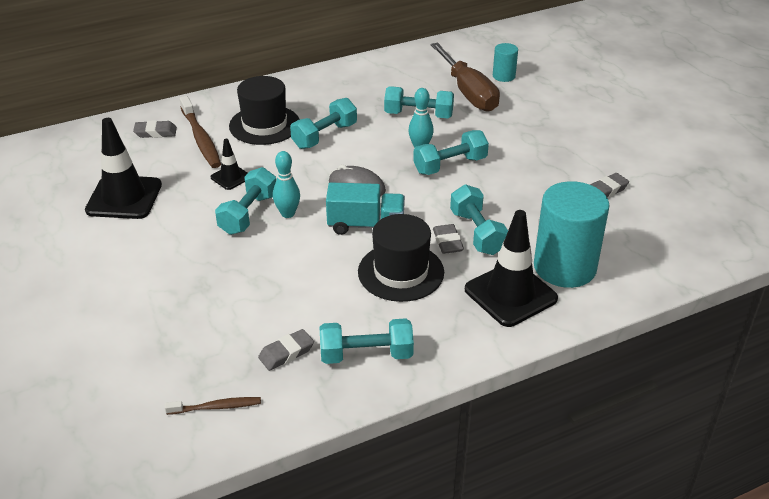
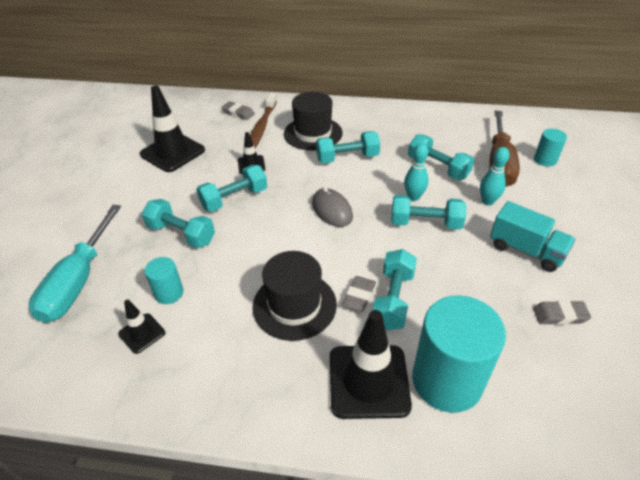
camera: 35 degrees right, 5 degrees up
brown toothbrush [165,397,261,415] -> none
grey eraser [258,329,314,371] -> black traffic cone [118,300,165,354]
turquoise bowling pin [273,151,300,218] -> turquoise bowling pin moved to [480,147,510,205]
turquoise dumbbell [320,318,414,364] -> turquoise dumbbell moved to [142,199,215,248]
turquoise truck [326,182,405,235] -> turquoise truck moved to [490,201,576,272]
none -> turquoise screwdriver [29,205,121,323]
none -> turquoise cylinder [145,257,183,304]

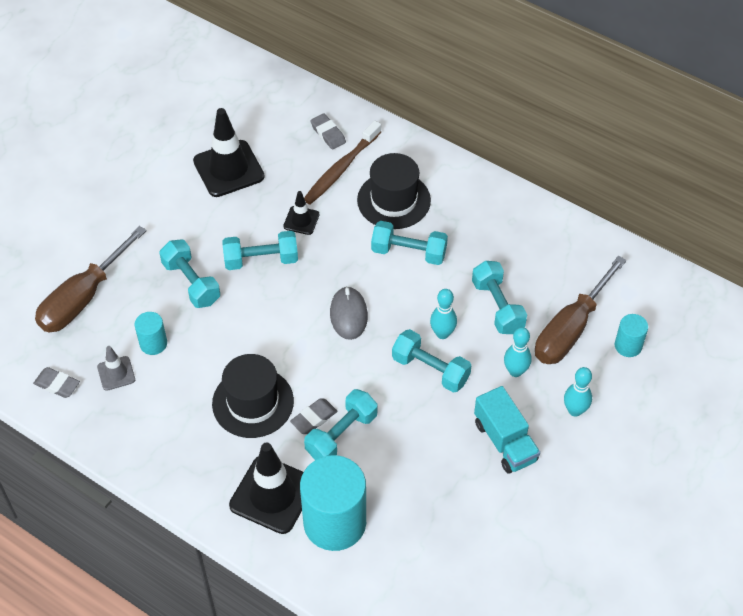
camera: 25 degrees right, 10 degrees up
turquoise screwdriver [29,205,121,323] -> brown screwdriver [35,226,147,333]
black traffic cone [118,300,165,354] -> grey traffic cone [97,346,135,391]
grey eraser [533,300,591,325] -> grey eraser moved to [33,367,80,398]
none -> turquoise bowling pin [564,367,592,417]

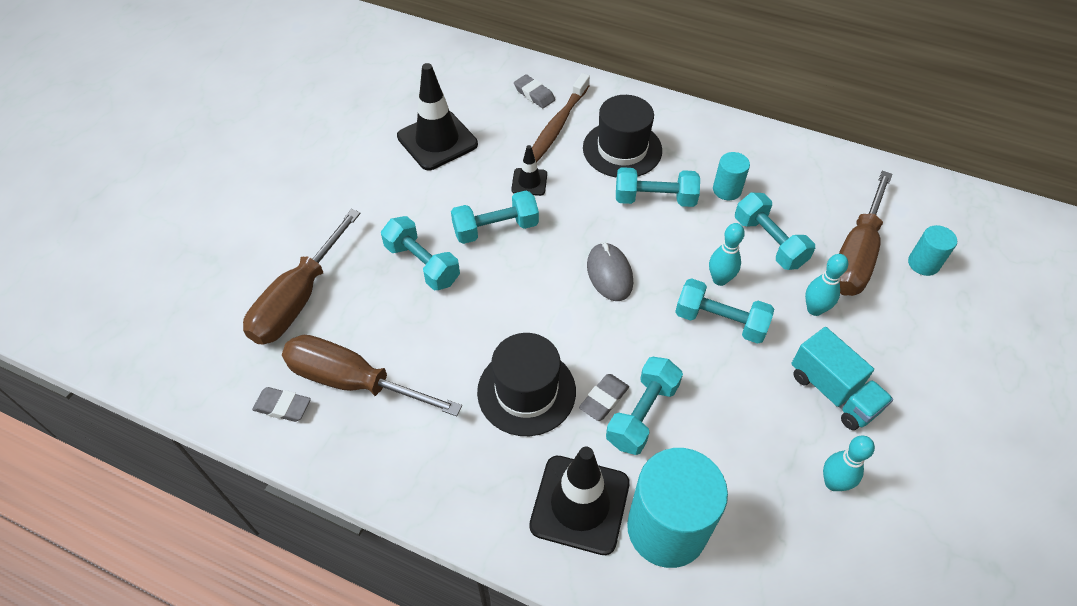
camera: 10 degrees left, 0 degrees up
grey traffic cone [97,346,135,391] -> brown screwdriver [282,335,462,416]
turquoise cylinder [135,312,167,355] -> turquoise cylinder moved to [713,152,750,200]
turquoise bowling pin [564,367,592,417] -> turquoise bowling pin moved to [823,435,875,491]

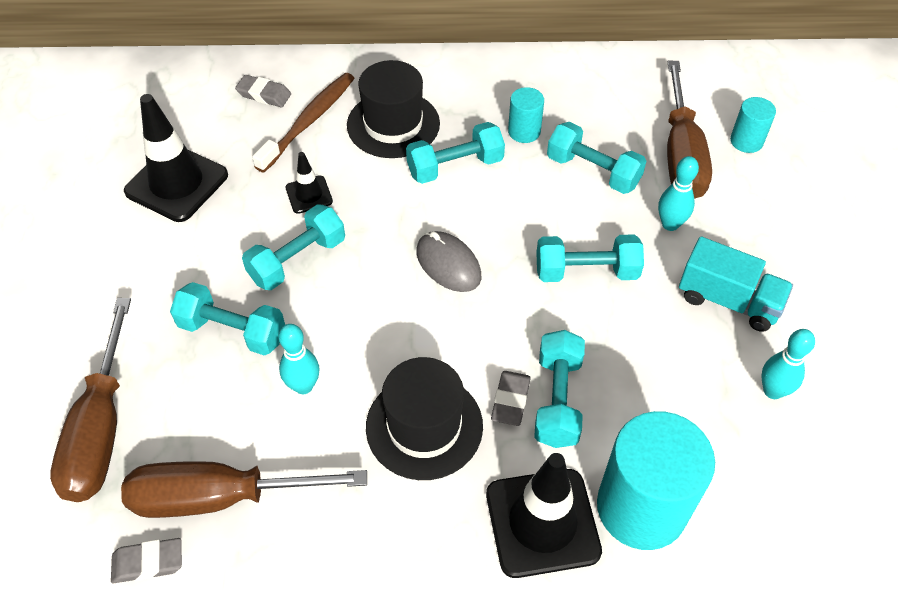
camera: 25 degrees left, 0 degrees up
brown toothbrush [532,73,590,163] -> brown toothbrush turned 150 degrees counterclockwise [252,73,354,173]
turquoise bowling pin [709,223,745,286] -> turquoise bowling pin moved to [278,324,320,394]

